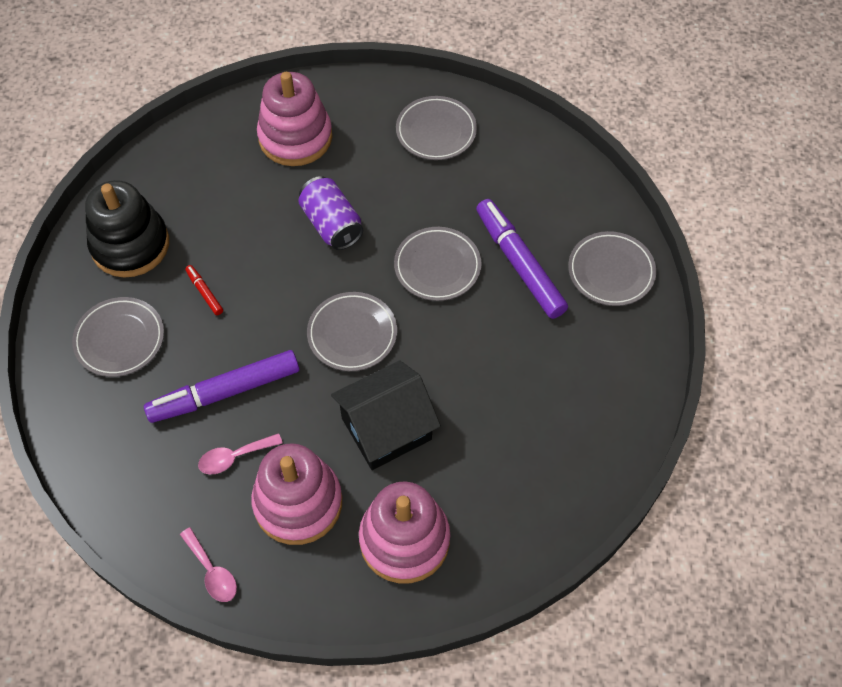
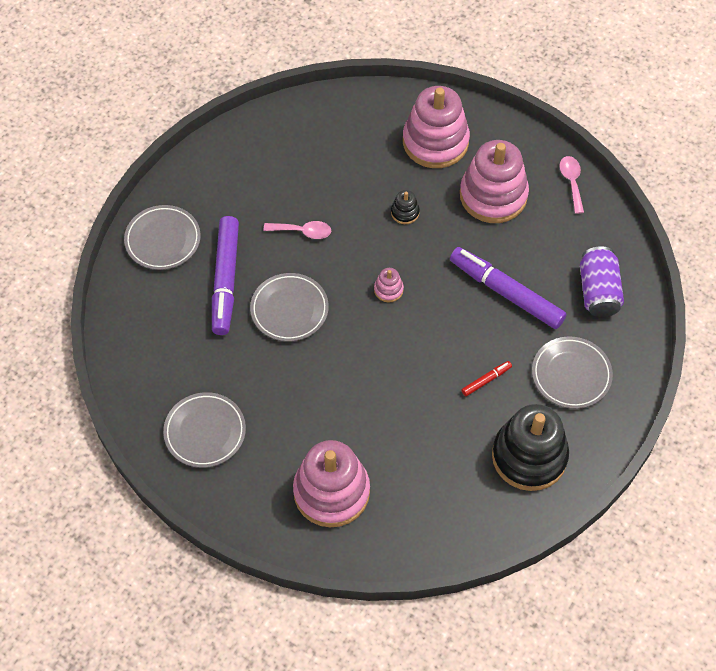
camera: 150 degrees left, 0 degrees up
purple marker [144,350,299,423] -> purple marker turned 150 degrees counterclockwise [450,247,567,329]
red marker [185,265,223,315] -> red marker turned 120 degrees counterclockwise [461,361,512,396]
pink spoon [198,433,283,474] -> pink spoon moved to [264,221,331,239]
purple can [298,176,363,250] -> purple can moved to [580,246,624,317]
grey plate [307,292,397,371] -> pink stacking toy [374,268,404,303]
black house [331,360,441,470] -> black stacking toy [391,190,420,224]

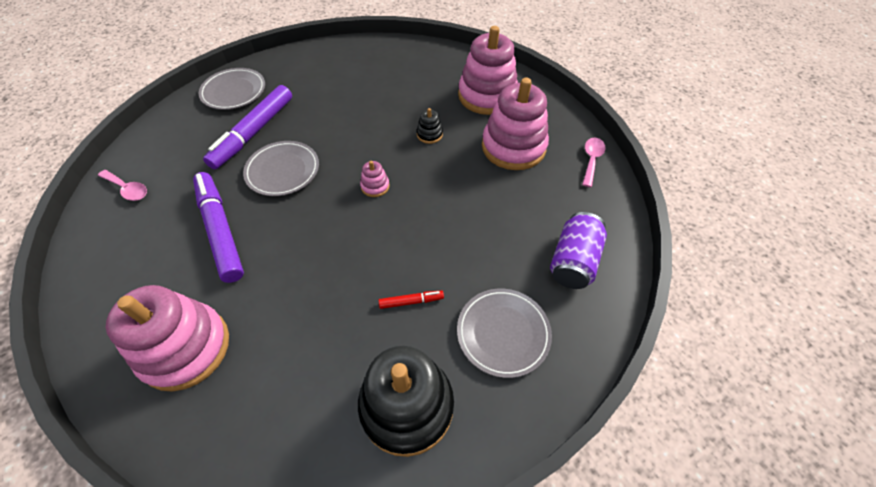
camera: 25 degrees right, 5 degrees down
grey plate [163,392,246,468] -> none
pink spoon [264,221,331,239] -> pink spoon moved to [98,170,147,201]
purple marker [450,247,567,329] -> purple marker moved to [193,172,244,283]

